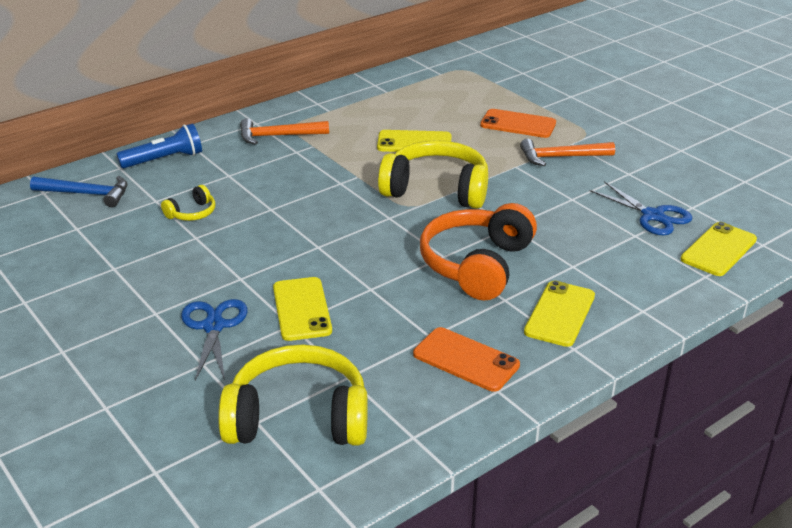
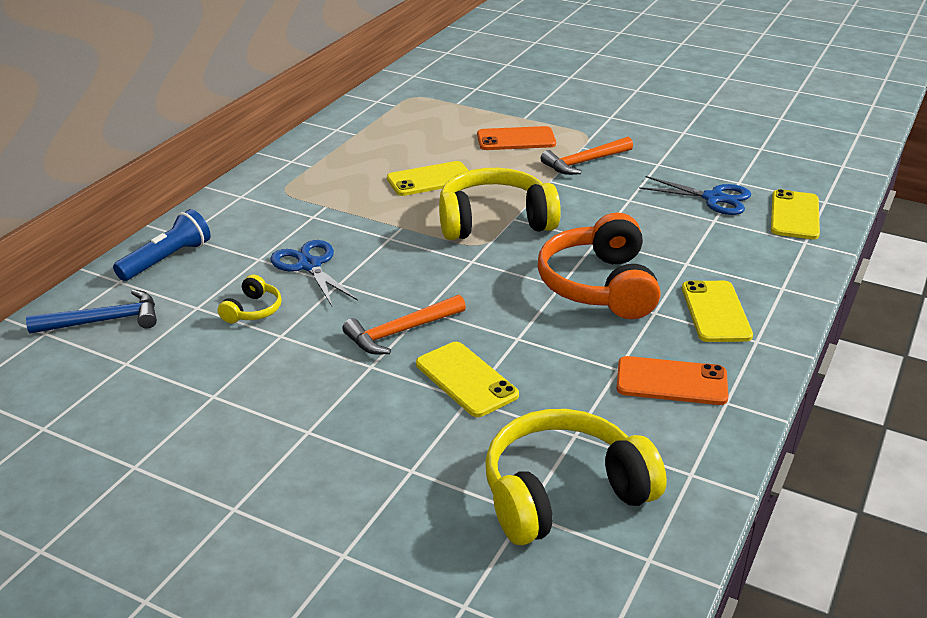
camera: 25 degrees left, 0 degrees up
blue scissors [181,299,248,381] -> blue scissors moved to [270,240,358,306]
orange hammer [240,118,329,145] -> orange hammer moved to [342,295,466,354]

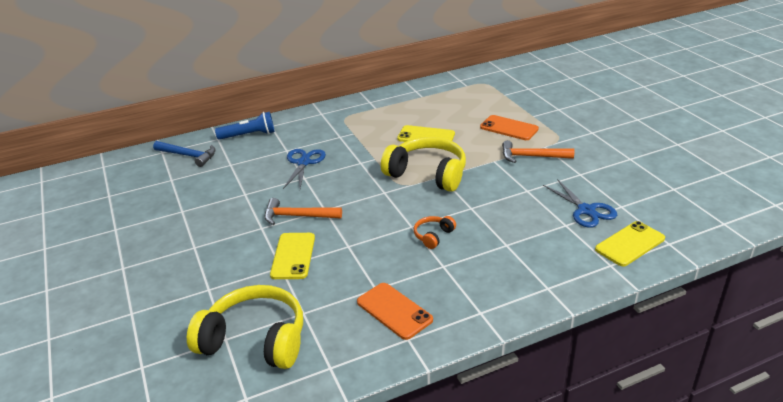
camera: 40 degrees right, 0 degrees up
yellow headphones [218,274,282,324] -> none
orange headphones [538,213,660,319] -> orange headphones [414,216,456,249], size x0.45
yellow phone [682,280,753,342] -> none

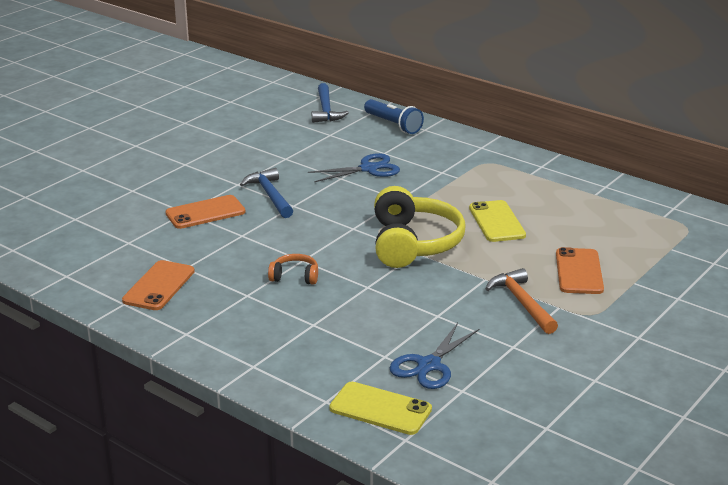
camera: 60 degrees right, 5 degrees down
yellow headphones [187,285,303,369] -> none
orange hammer [265,198,342,225] -> blue hammer [240,168,293,218]
yellow phone [270,233,315,279] -> orange phone [165,195,245,229]

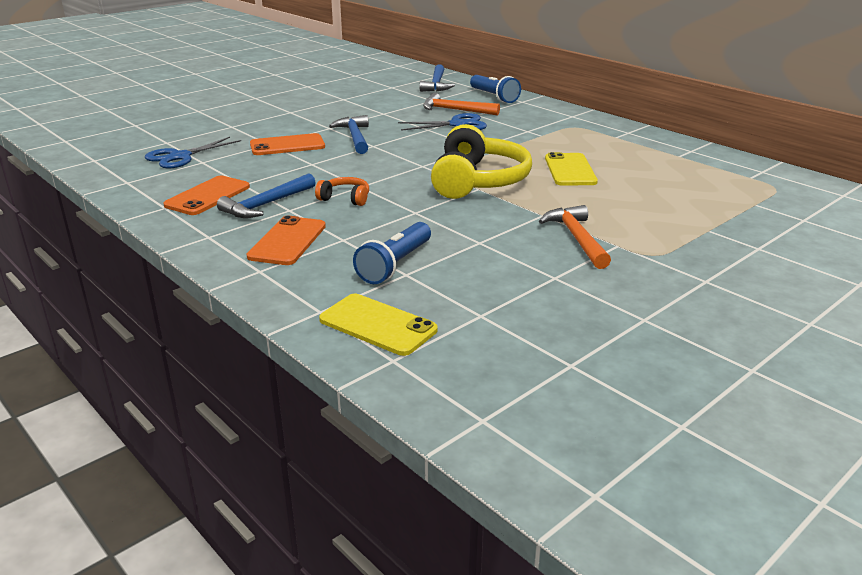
camera: 10 degrees right, 0 degrees up
blue scissors [389,323,479,389] -> blue scissors moved to [145,137,241,169]
orange phone [556,247,604,294] -> orange phone moved to [247,215,326,265]
none -> blue hammer [217,173,316,218]
none -> blue flashlight [353,222,431,284]
none -> orange hammer [423,93,500,115]

